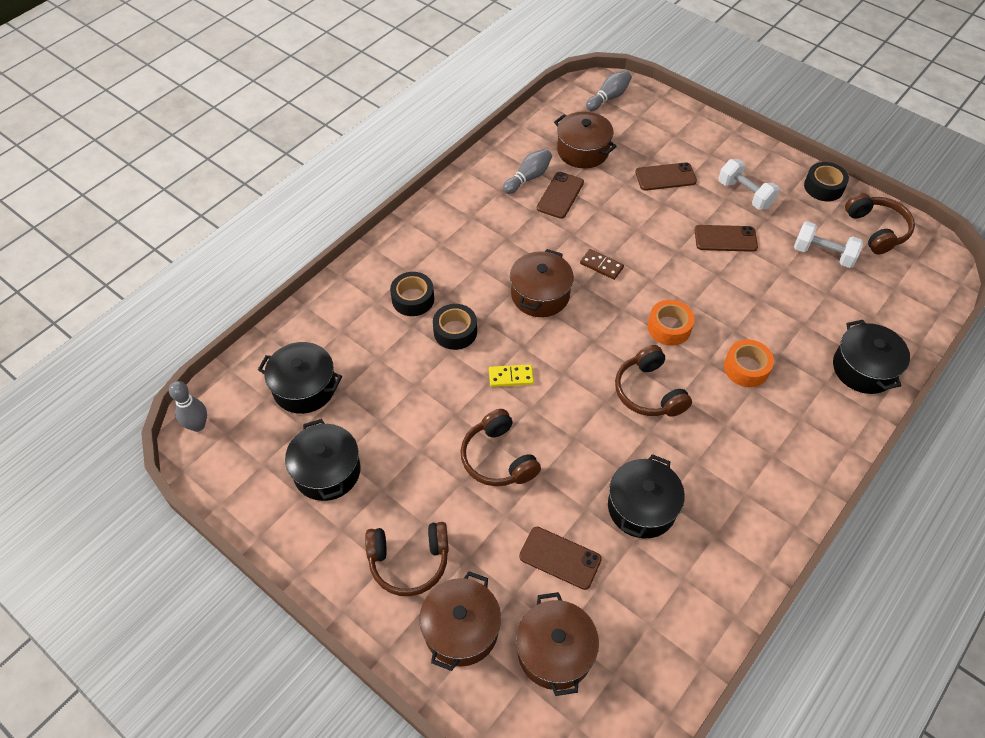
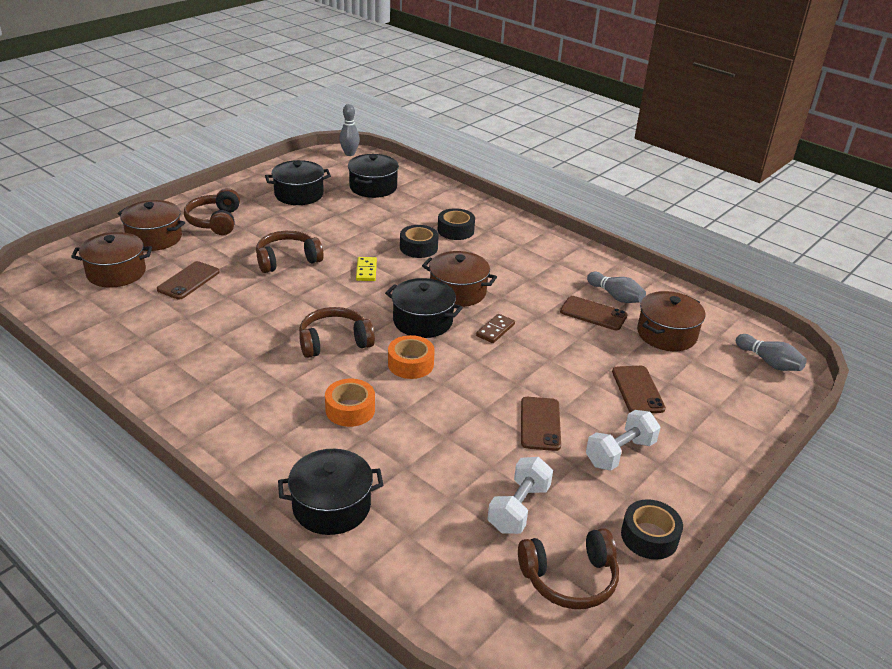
camera: 90 degrees right, 20 degrees down
black pot [608,454,685,538] -> black pot moved to [385,278,463,338]

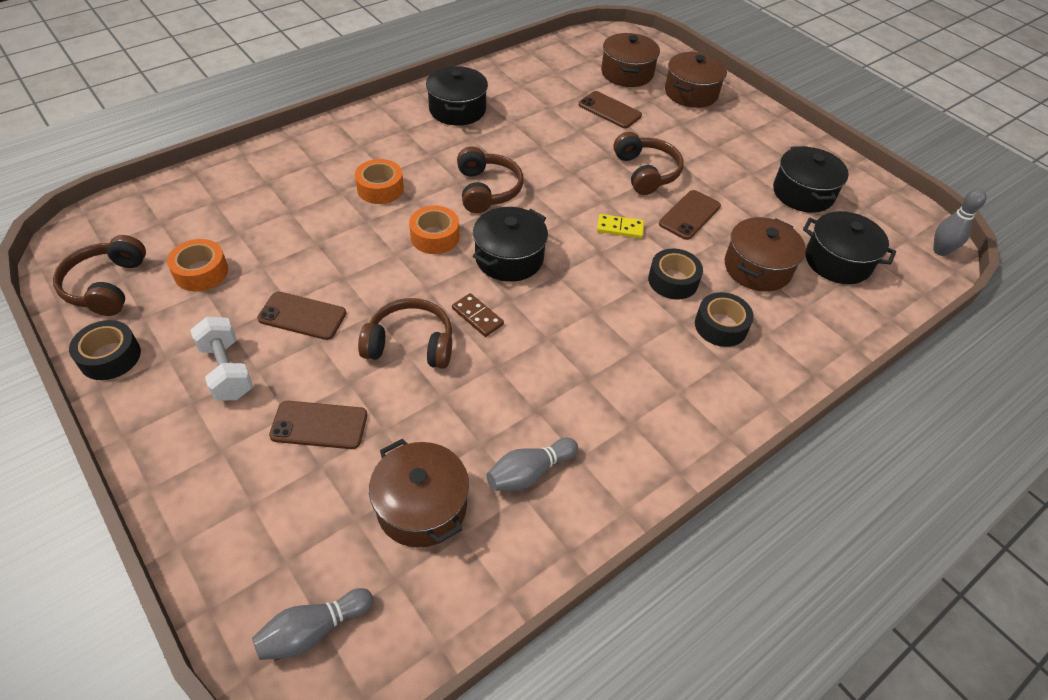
camera: 100 degrees right, 15 degrees up
brown headphones [184,188,240,235] -> brown headphones moved to [358,298,452,369]
black pot [278,449,384,535] -> black pot moved to [426,66,488,126]
brown pot [422,251,497,307] -> brown pot moved to [725,217,806,292]
white dumbbell [488,457,553,534] -> orange tape [167,239,228,291]
brown phone [560,296,628,330] -> brown phone moved to [659,190,721,240]

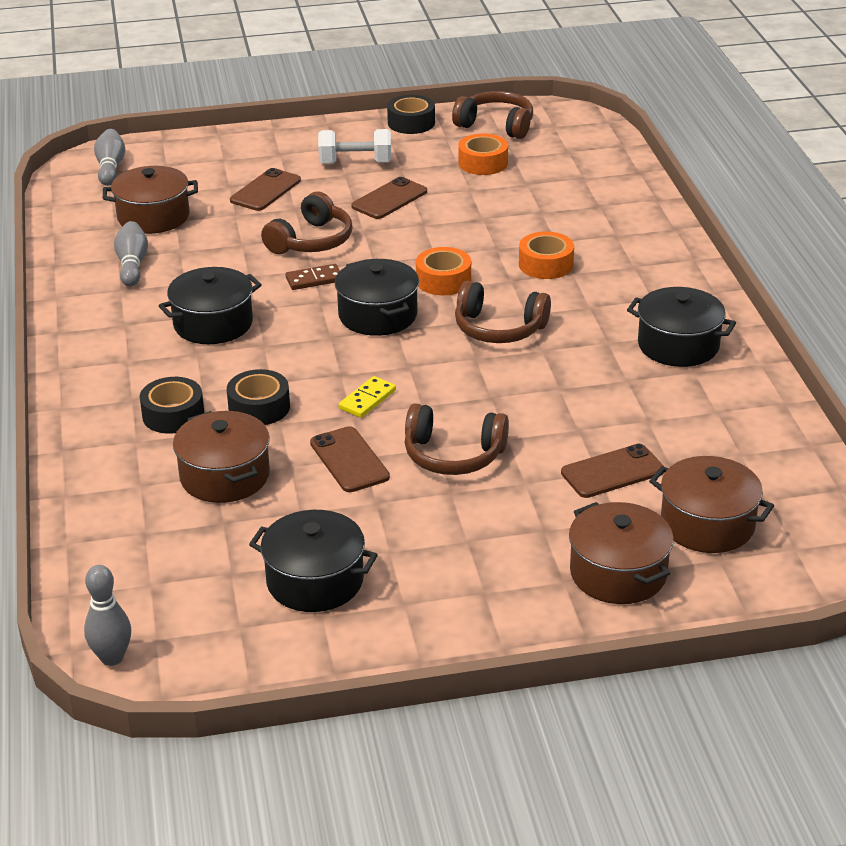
camera: 120 degrees right, 15 degrees down
black pot [803,211,896,284] -> black pot moved to [158,267,262,344]

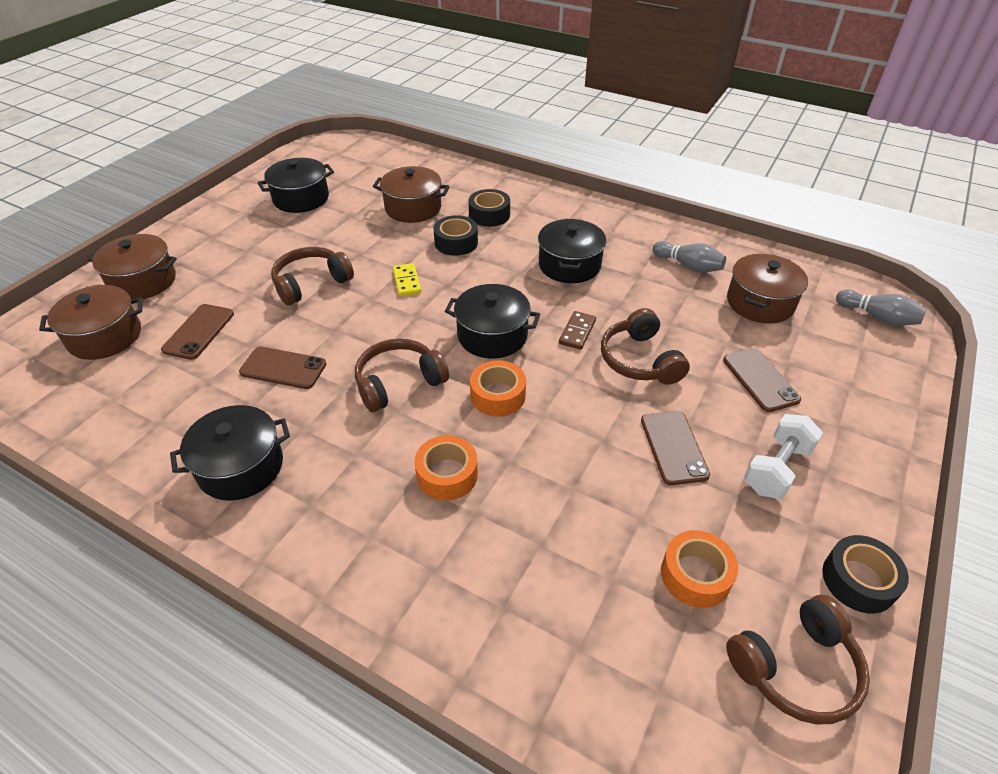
camera: 130 degrees right, 10 degrees up
grey bowling pin [84,565,131,666] -> none
brown phone [310,426,390,492] -> brown phone moved to [239,347,326,389]

